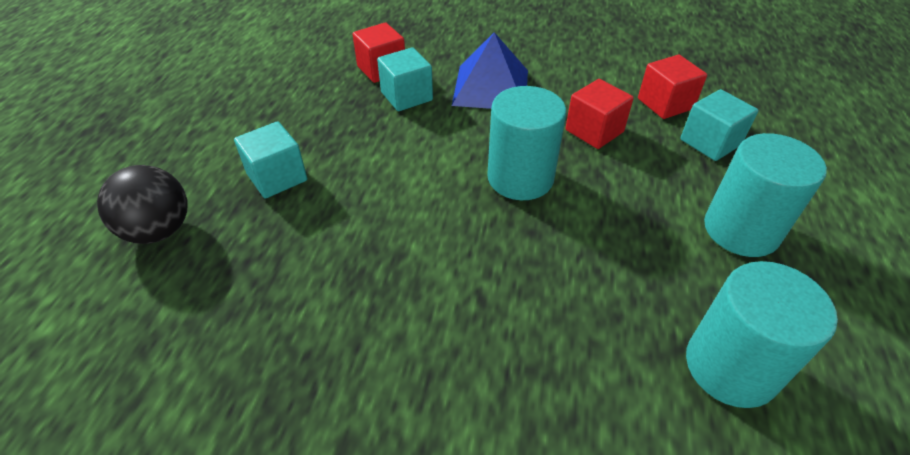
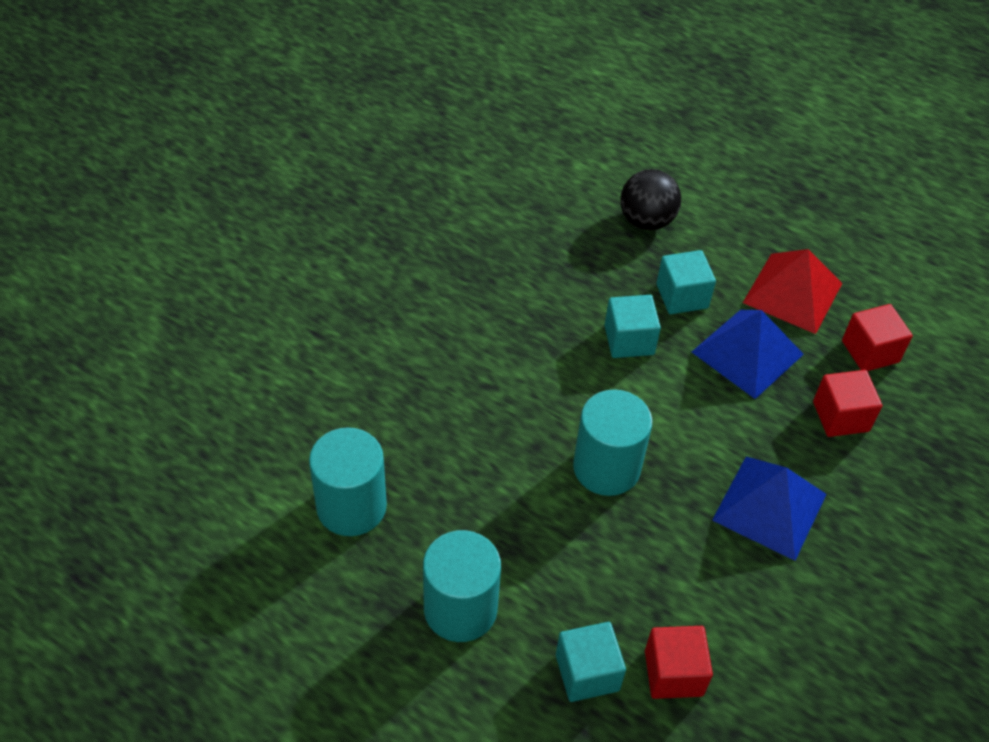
camera: 110 degrees right, 5 degrees up
turquoise cube [377,47,433,111] -> turquoise cube moved to [604,295,661,358]
red cube [565,79,634,149] -> red cube moved to [842,304,913,371]
none -> blue pyramid [692,310,804,399]
none -> red pyramid [743,249,842,334]

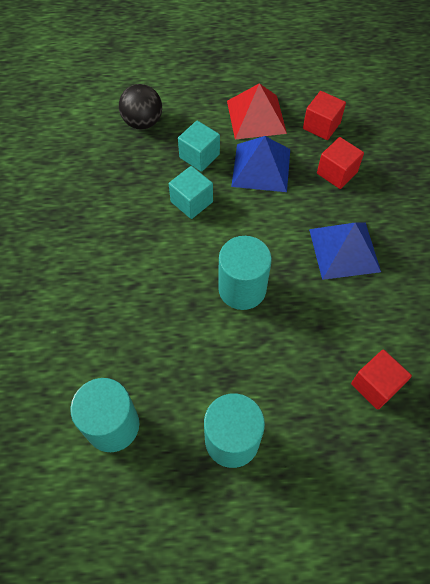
camera: 35 degrees left, 10 degrees up
turquoise cube [556,622,626,702] -> none

